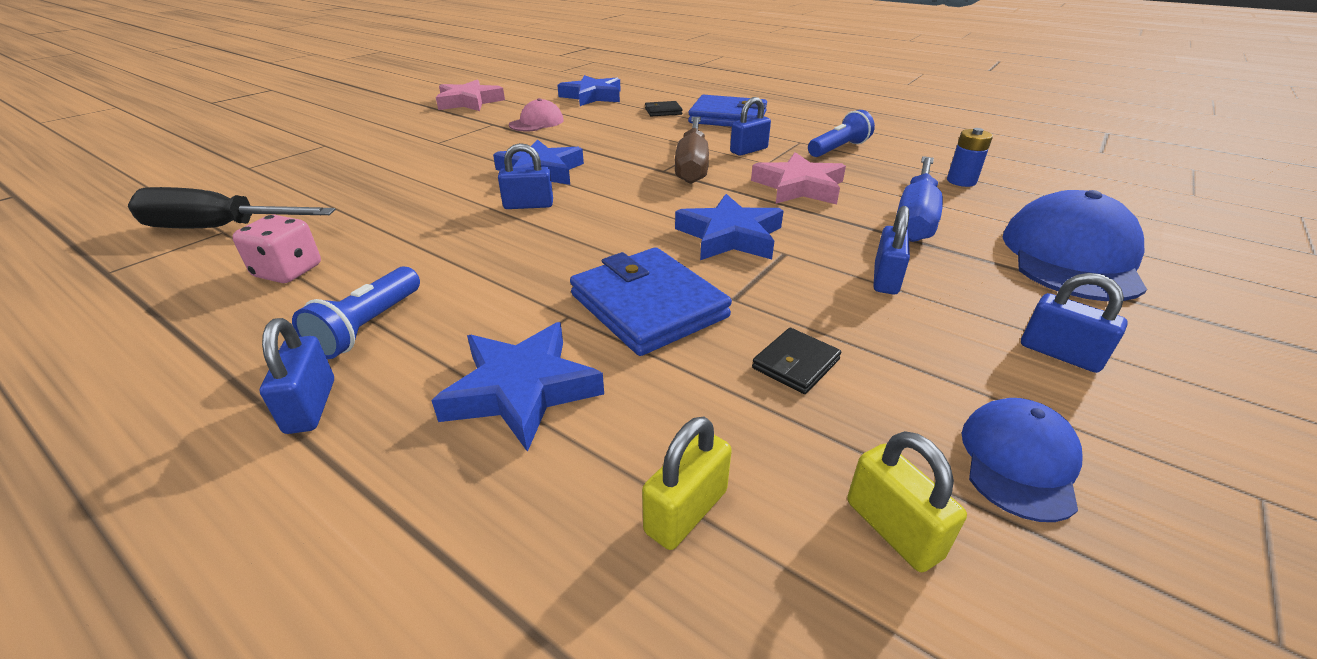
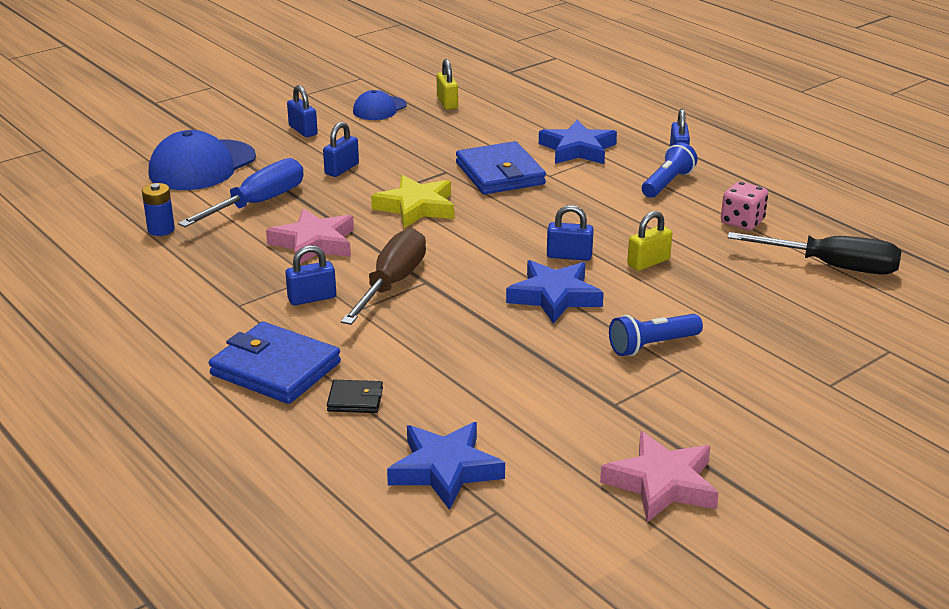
camera: 165 degrees left, 5 degrees down
pink cap [509,98,564,131] -> none
yellow padlock [642,417,732,550] -> yellow padlock moved to [627,211,672,271]
blue star [675,194,784,260] -> yellow star [371,175,454,228]
black wallet [752,328,841,394] -> none
blue flashlight [808,110,875,157] -> blue flashlight moved to [609,314,703,356]

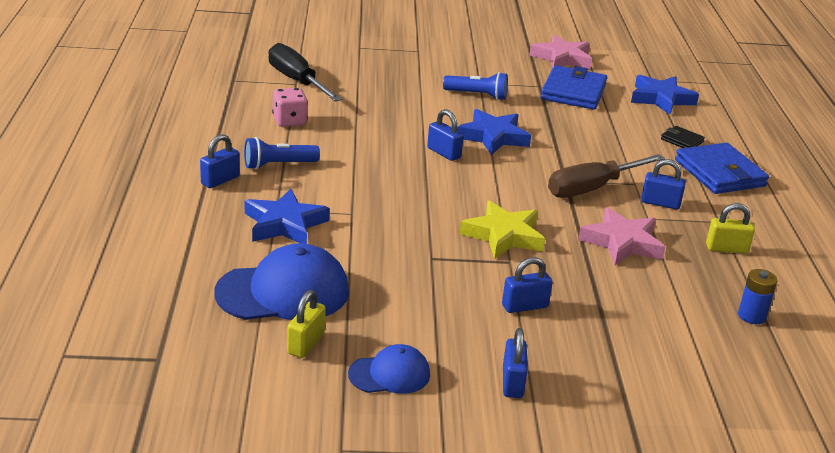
camera: 145 degrees left, 0 degrees up
blue cap [149,130,256,190] -> blue cap moved to [214,243,349,320]
blue screwdriver [178,158,304,227] -> none
blue wallet [456,141,546,194] -> blue wallet moved to [541,65,607,110]
yellow padlock [627,211,672,271] -> yellow padlock moved to [706,203,755,254]

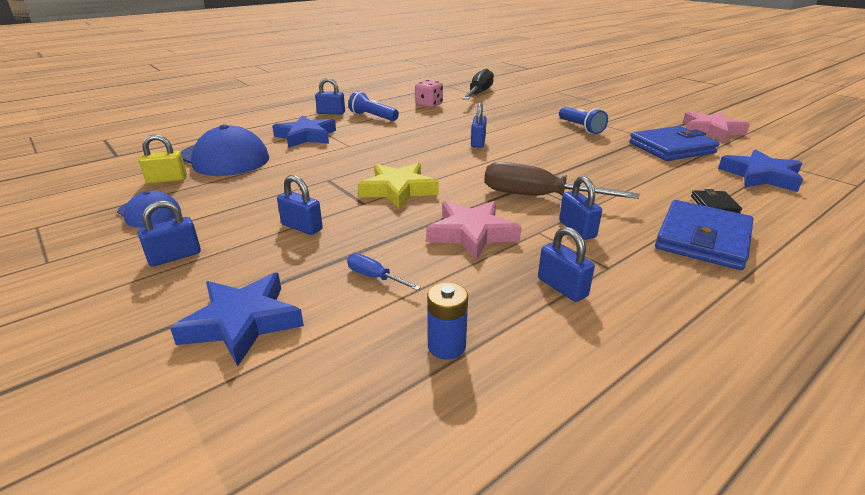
camera: 55 degrees right, 0 degrees up
blue star [457,109,531,155] -> blue star moved to [170,273,304,366]
yellow padlock [706,203,755,254] -> blue padlock [538,227,595,302]
none -> blue screwdriver [347,253,421,291]

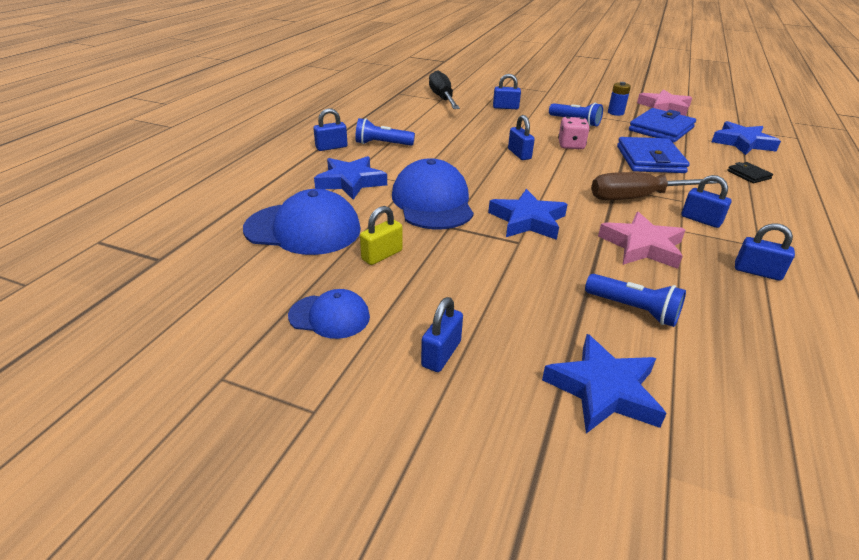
camera: 30 degrees left, 5 degrees up
yellow padlock [138,134,187,184] -> yellow padlock moved to [360,206,403,265]
blue padlock [277,175,323,235] -> blue padlock moved to [493,74,521,109]
blue screwdriver [347,253,421,291] -> blue flashlight [585,274,686,327]
yellow star [358,163,439,209] -> blue star [488,189,568,240]
pink dice [415,80,443,108] -> pink dice moved to [558,117,590,149]
blue battery [427,282,468,360] -> blue battery moved to [608,82,631,116]
blue wallet [655,200,753,270] -> blue wallet moved to [617,137,690,173]
none -> blue cap [392,159,474,229]

